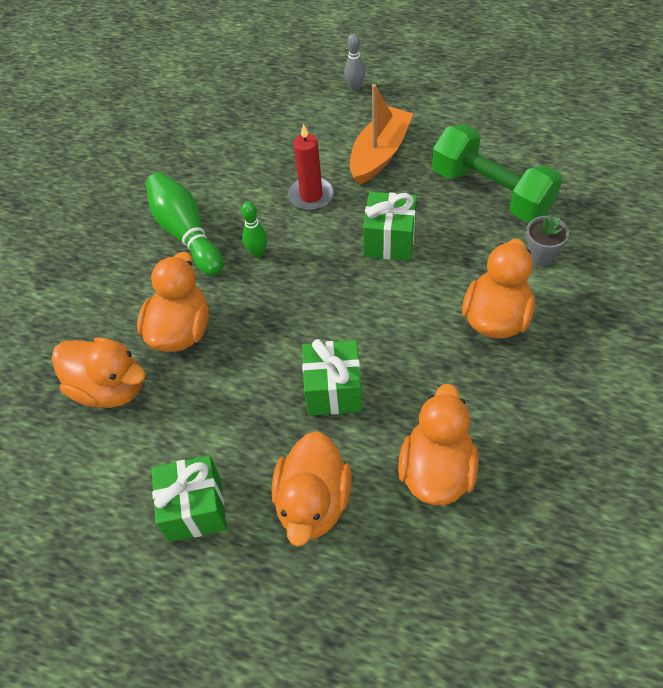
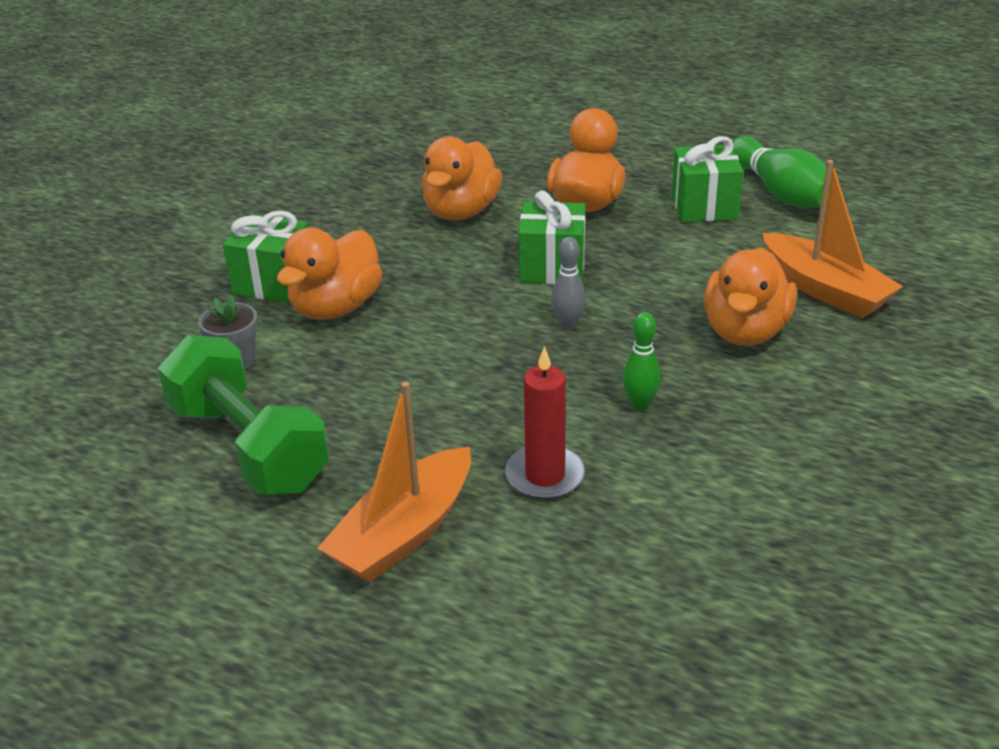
camera: 175 degrees left, 20 degrees down
orange duck [52,337,146,408] -> orange boat [763,160,903,318]
green bowling pin [146,172,223,275] -> green bowling pin moved to [732,136,832,208]
grey bowling pin [344,33,365,92] -> grey bowling pin moved to [551,237,586,330]
green gift [363,192,417,261] -> green gift moved to [223,211,308,303]

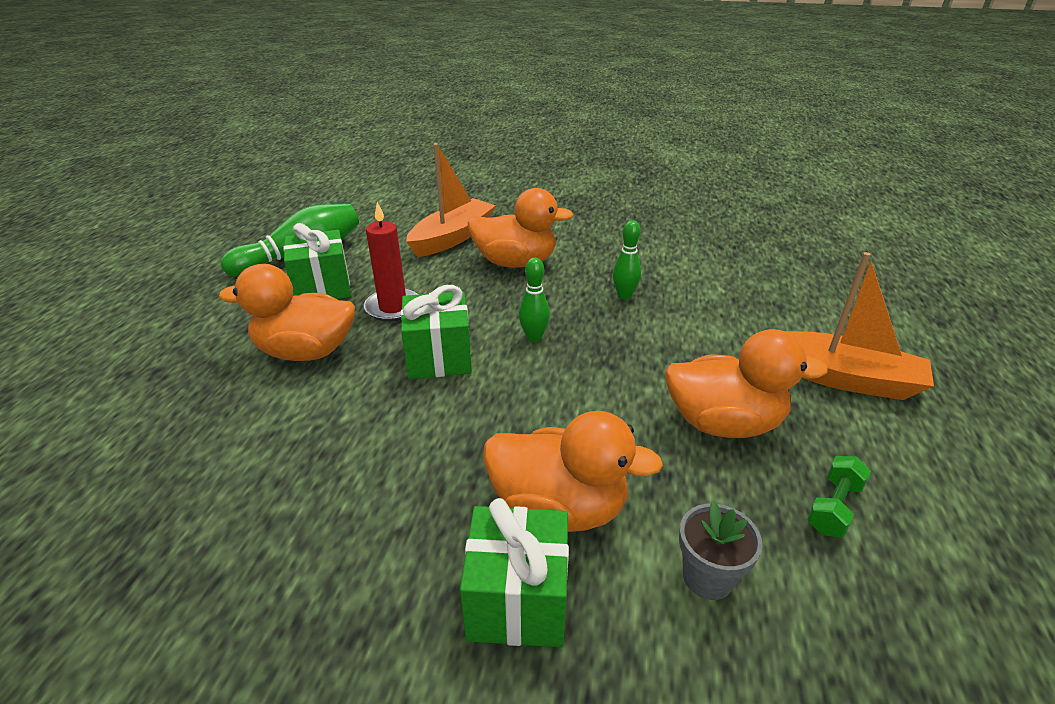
camera: 105 degrees left, 0 degrees up
green dumbbell [158,335,329,495] -> green dumbbell [807,456,871,537], size x0.41
orange duck [421,137,502,220] -> orange duck moved to [665,329,828,438]
red candle [505,346,585,500] -> red candle moved to [364,202,418,321]
grey bowling pin [551,237,586,330] -> green bowling pin [519,258,550,342]

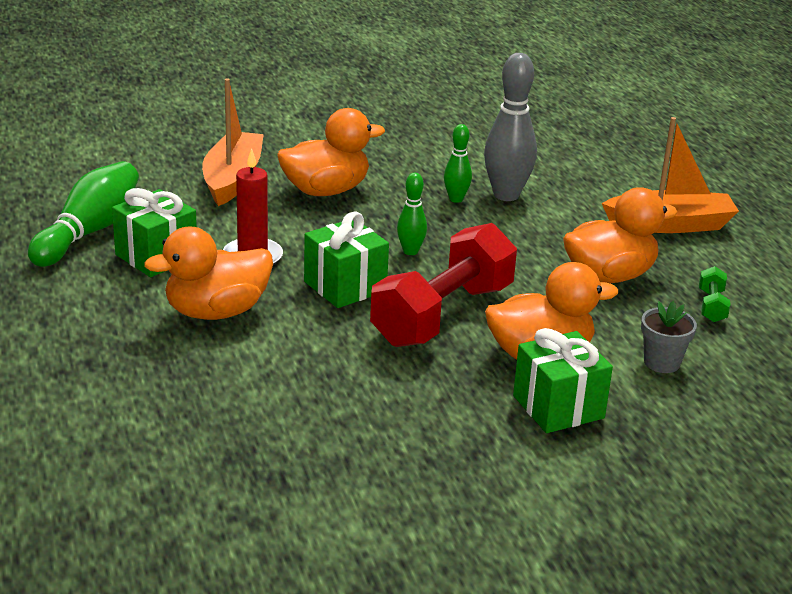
camera: 30 degrees left, 5 degrees down
none -> red dumbbell [370,223,517,347]
none -> grey bowling pin [484,53,537,201]

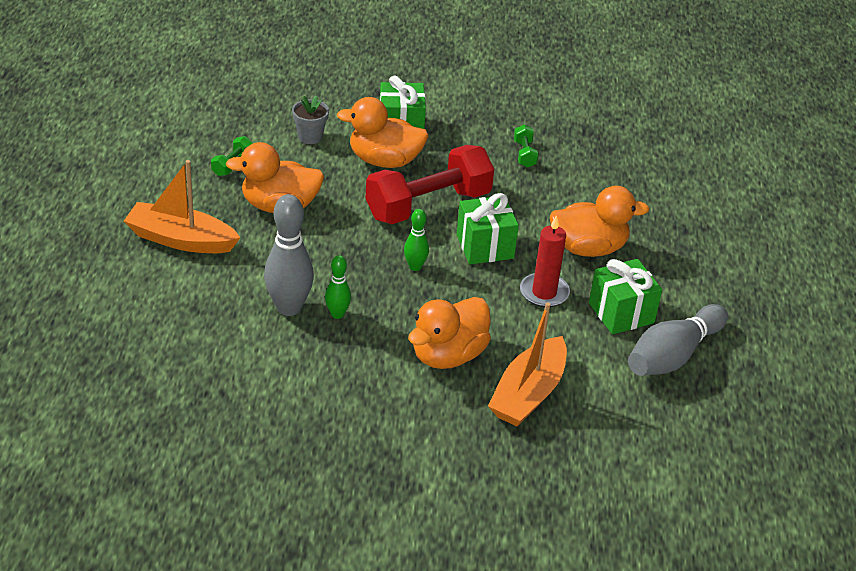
camera: 160 degrees left, 10 degrees up
green bowling pin [28,161,139,267] -> grey bowling pin [628,304,728,376]
orange duck [277,108,385,196] -> orange duck turned 45 degrees counterclockwise [408,297,491,369]
none -> green dumbbell [514,124,538,168]

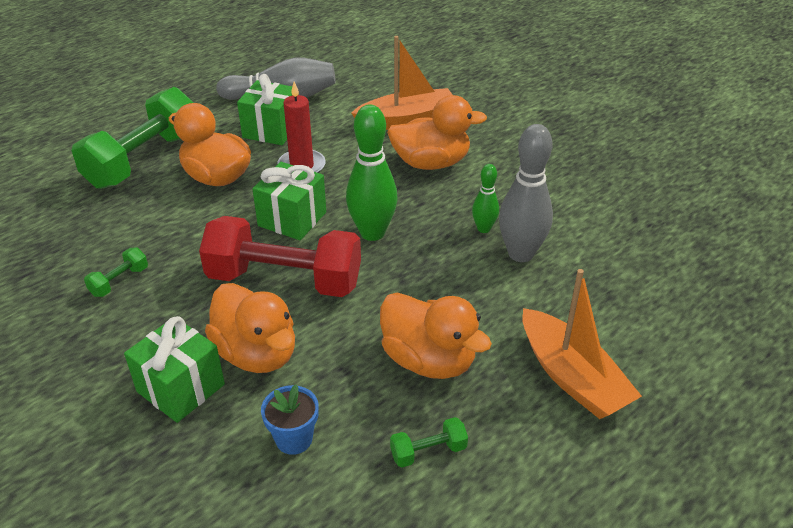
camera: 135 degrees left, 0 degrees up
grey flower pot [292,96,329,144] -> blue flower pot [261,384,319,455]
green bowling pin [404,209,429,271] -> green bowling pin [346,105,398,241], size x1.86
none -> green dumbbell [71,87,194,189]

